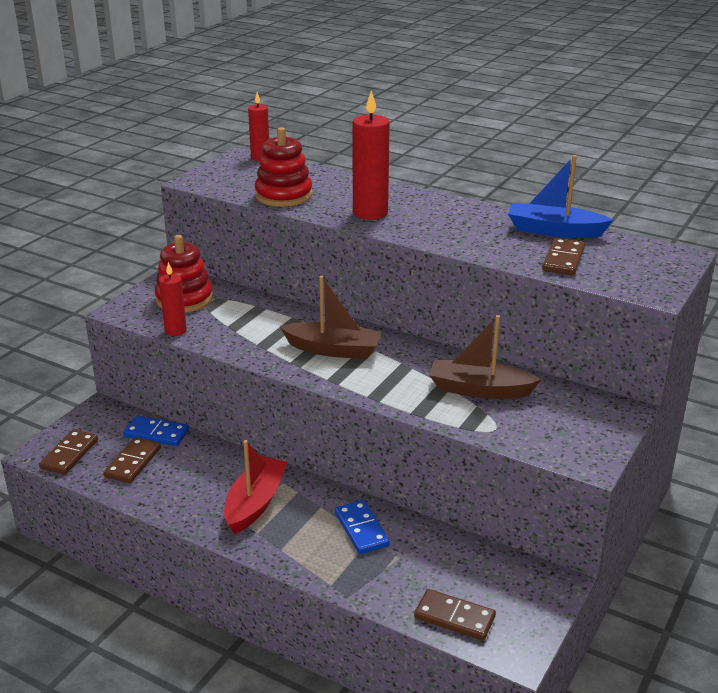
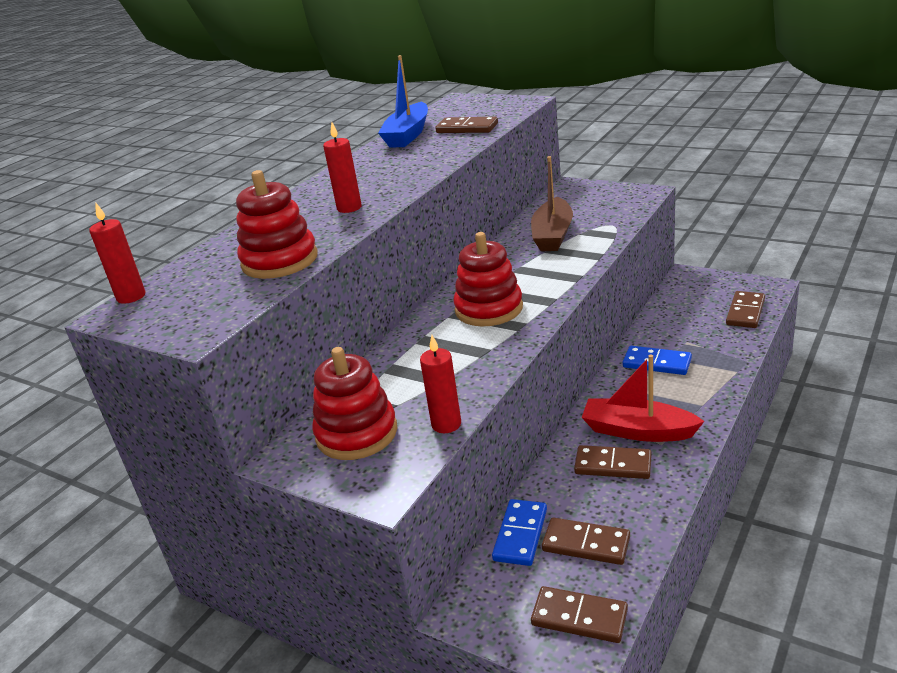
camera: 85 degrees left, 0 degrees up
brown boat [280,276,382,359] -> red stacking toy [453,232,523,326]
blue domino [335,500,390,554] -> blue domino turned 45 degrees clockwise [623,346,692,375]
red candle [352,91,390,220] -> red candle [323,122,362,213], size x0.61
none -> brown domino [574,445,652,479]

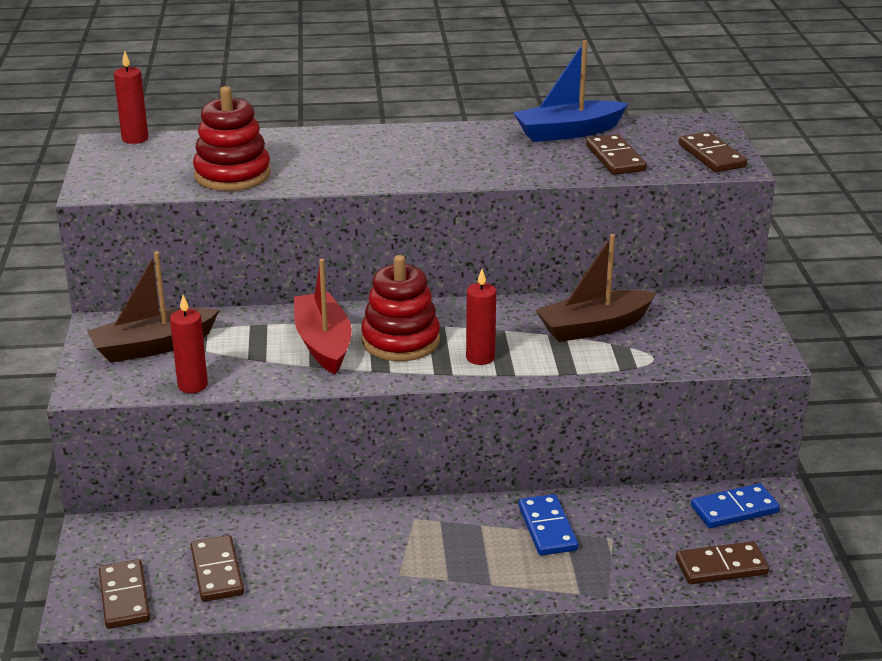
camera: 50 degrees right, 0 degrees up
red stacking toy [312,347,397,460] -> brown boat [87,252,219,363]
red candle [323,122,362,213] -> red candle moved to [466,269,496,365]
blue domino [492,499,547,566] -> blue domino moved to [691,483,780,528]
brown domino [574,445,652,479] -> brown domino moved to [679,132,747,172]
red boat [581,354,705,442] -> red boat moved to [294,259,352,374]

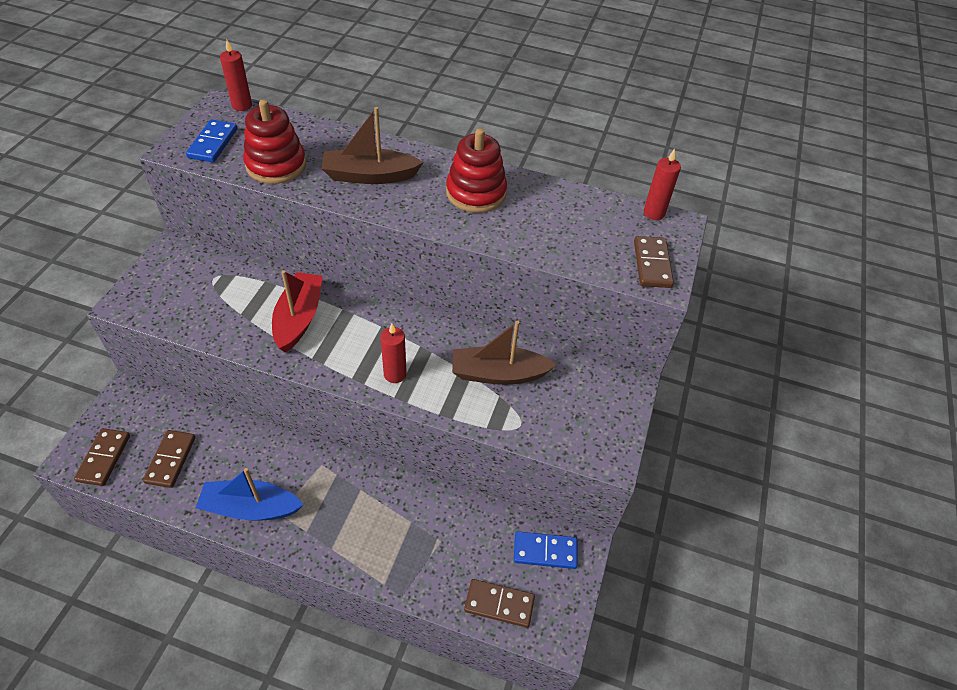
camera: 20 degrees right, 20 degrees up
brown boat [87,252,219,363] -> brown boat moved to [321,107,424,184]
red candle [170,295,208,393] -> red candle moved to [644,149,681,220]
red stacking toy [361,255,440,361] -> red stacking toy moved to [446,128,507,213]
blue boat [513,40,629,142] -> blue boat moved to [196,468,303,521]
blue domino [518,494,578,556] -> blue domino moved to [186,119,237,162]
brown domino [586,134,647,175] -> none

